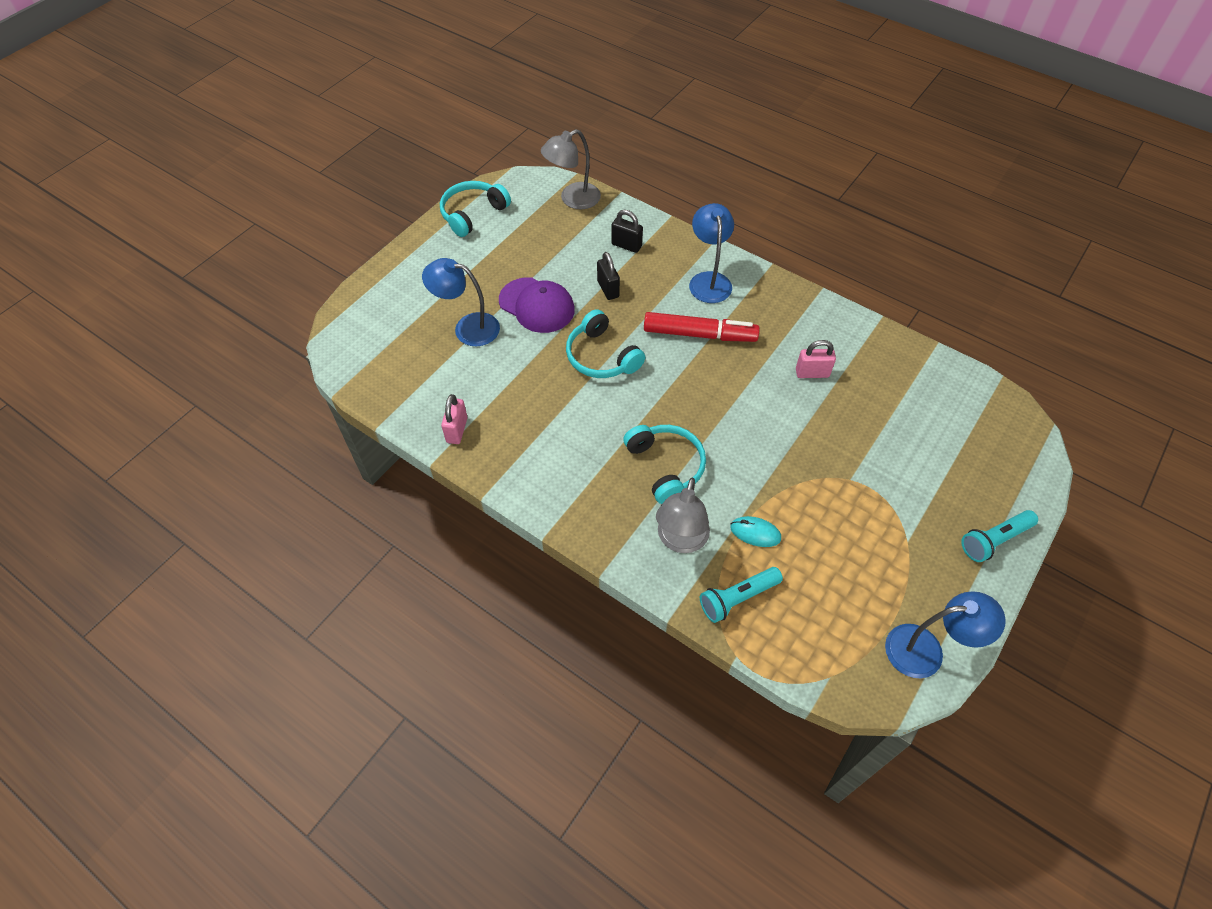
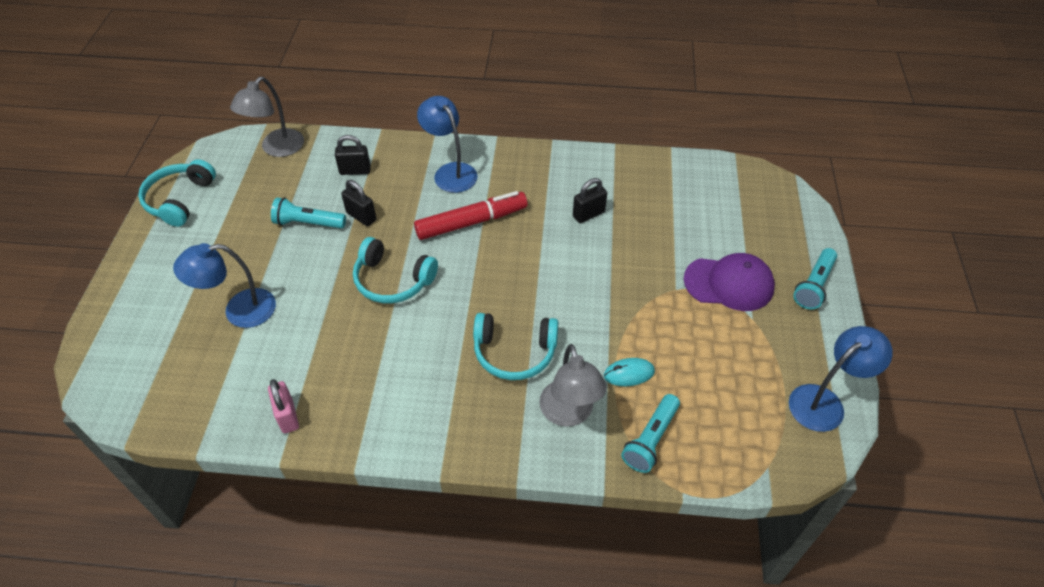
camera: 30 degrees left, 5 degrees down
purple cap [499,277,575,333] -> purple cap moved to [684,253,775,311]
turquoise headphones [623,425,706,504] -> turquoise headphones turned 150 degrees clockwise [473,313,559,380]
pink padlock [796,340,836,378] -> black padlock [573,178,607,223]
none -> turquoise flashlight [271,197,346,229]

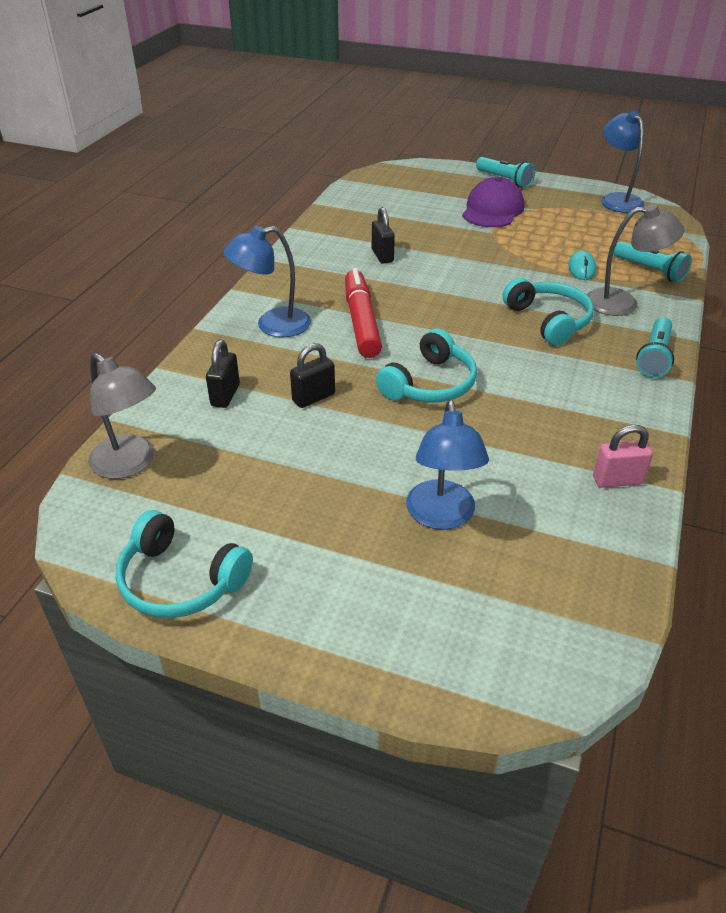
camera: 75 degrees left, 10 degrees down
turquoise flashlight [271,197,346,229] -> turquoise flashlight moved to [636,318,674,378]
turquoise headphones [473,313,559,380] -> turquoise headphones turned 45 degrees counterclockwise [503,278,594,346]

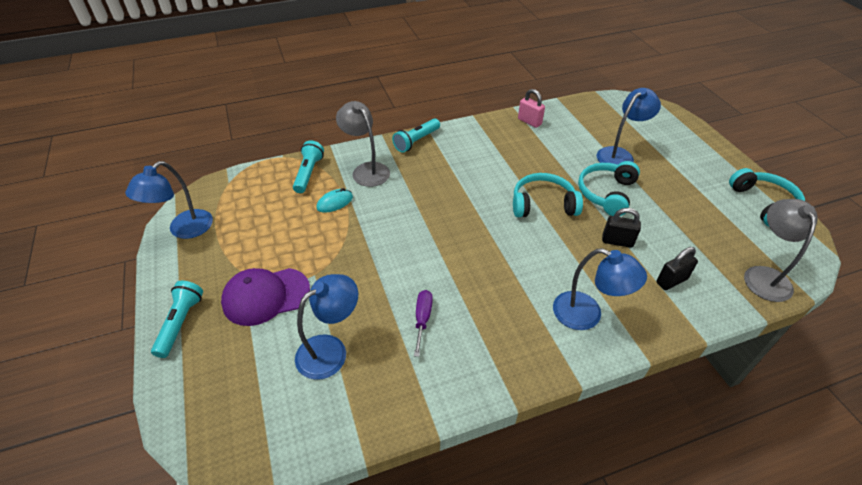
camera: 130 degrees left, 5 degrees up
red marker [345,268,382,358] -> none
black padlock [372,207,395,264] -> purple screwdriver [414,290,433,357]
turquoise headphones [503,278,594,346] -> turquoise headphones moved to [578,161,640,216]
turquoise flashlight [636,318,674,378] -> turquoise flashlight turned 150 degrees clockwise [392,118,440,153]
none -> blue lamp [295,274,358,380]

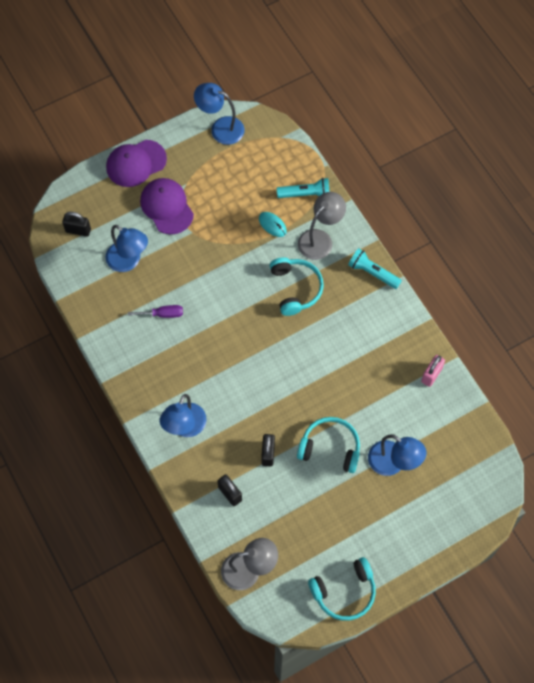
camera: 80 degrees right, 20 degrees up
turquoise flashlight [151,281,203,358] -> purple cap [106,140,167,187]
turquoise headphones [513,173,583,217] -> turquoise headphones moved to [270,257,324,316]
none -> black padlock [62,212,91,237]

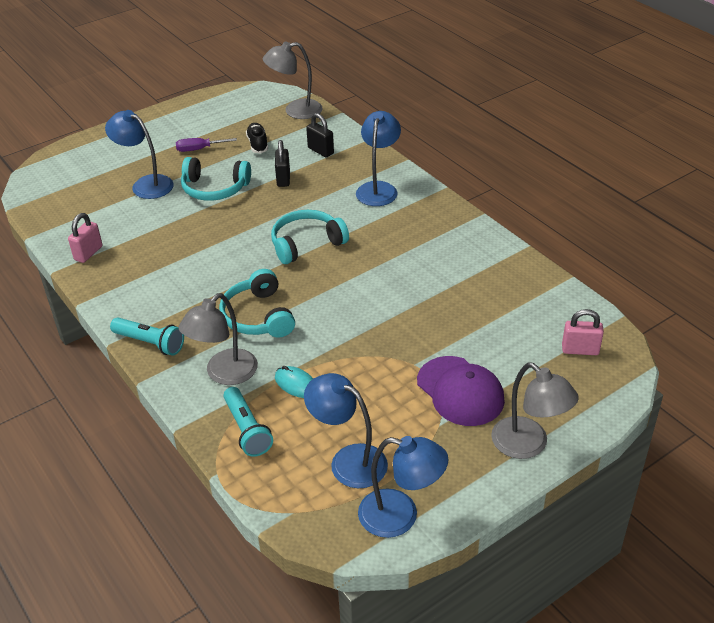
camera: 175 degrees right, 25 degrees down
black padlock [62,212,91,237] -> pink padlock [562,309,604,355]
purple cap [106,140,167,187] -> grey lamp [491,363,579,459]
blue lamp [106,225,148,272] -> blue lamp moved to [304,373,388,488]
purple screwdriver [128,305,183,318] -> purple screwdriver moved to [176,138,237,152]
turquoise flashlight [277,178,329,198] -> turquoise flashlight turned 105 degrees counterclockwise [223,387,273,457]
turquoise headphones [308,557,376,621] -> turquoise headphones moved to [271,210,349,264]
none -> black shoe [246,123,268,153]

